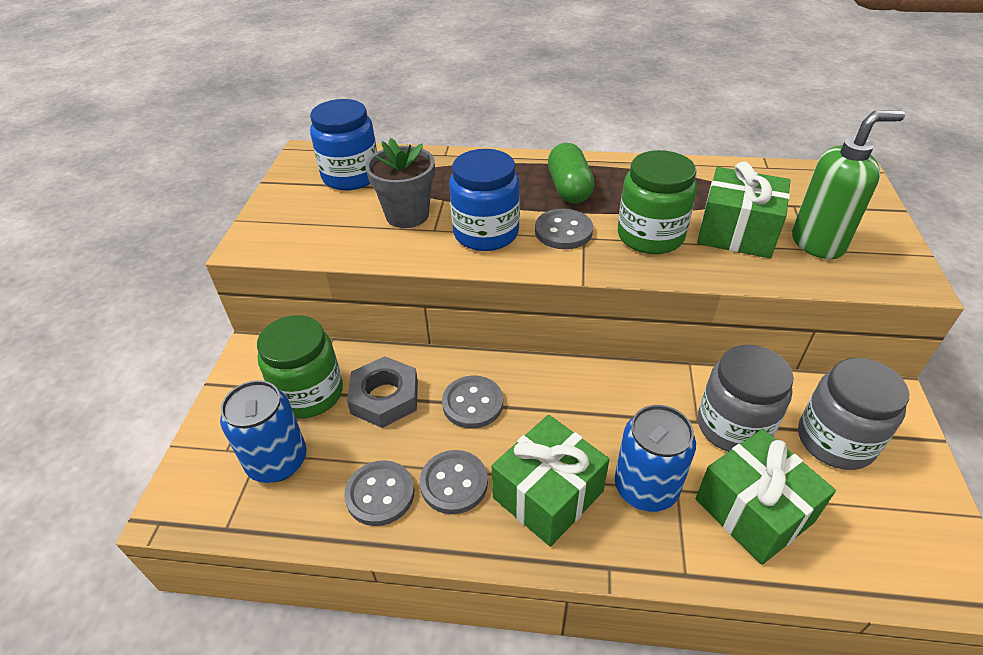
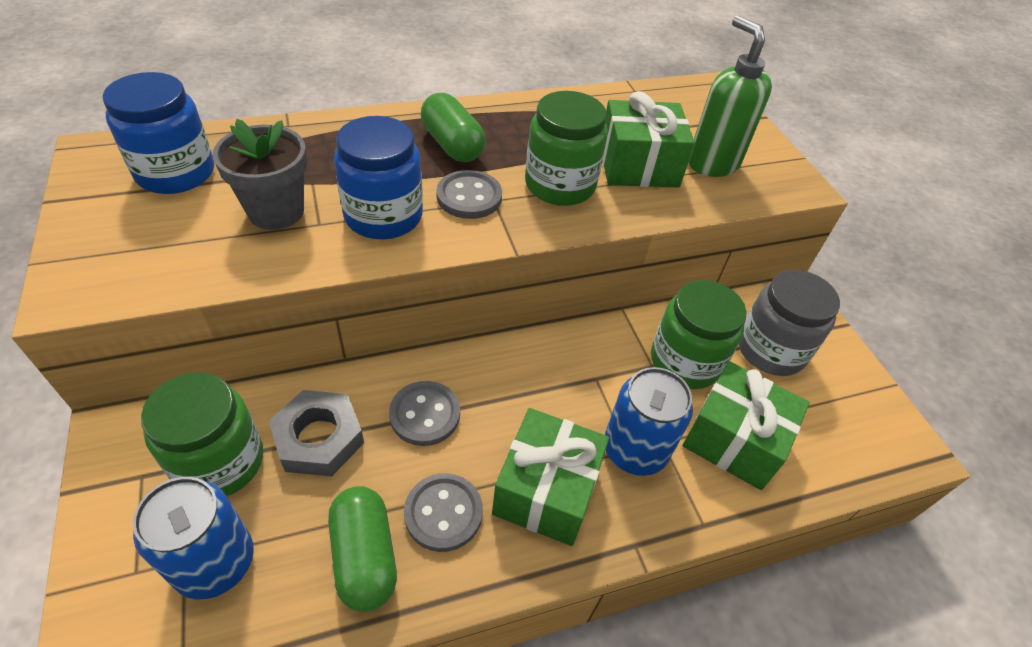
camera: 30 degrees left, 5 degrees up
grey button [344,460,414,526] -> green capsule [328,486,397,612]
grey jar [698,345,794,452] -> green jar [651,280,746,389]
green soap dispenser [792,110,905,259] -> green soap dispenser turned 75 degrees counterclockwise [688,15,772,177]

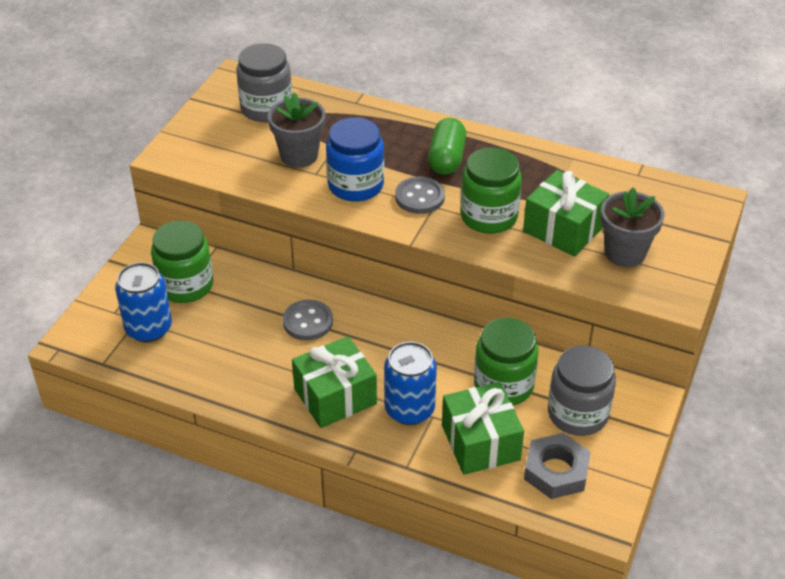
camera: 45 degrees right, 5 degrees down
blue jar [102,72,214,194] -> grey jar [236,43,292,122]
grey nut [269,390,364,476] -> grey nut moved to [524,433,591,499]
green capsule [328,486,397,612] -> none
grey button [404,473,483,552] -> none
green soap dispenser [688,15,772,177] -> grey flower pot [601,187,665,267]

